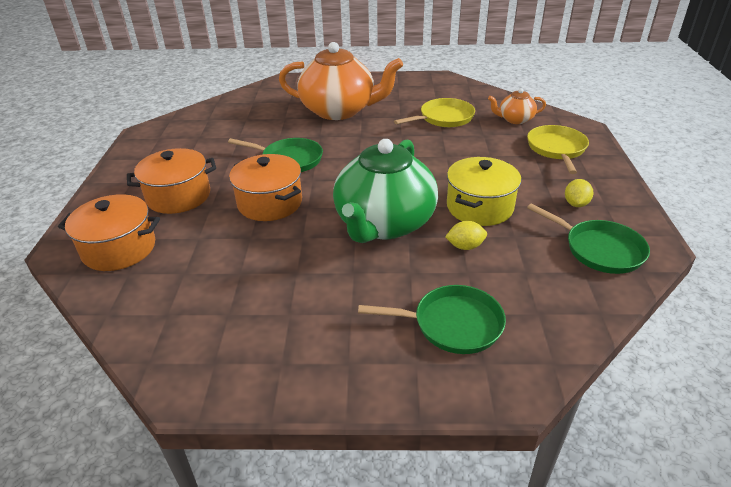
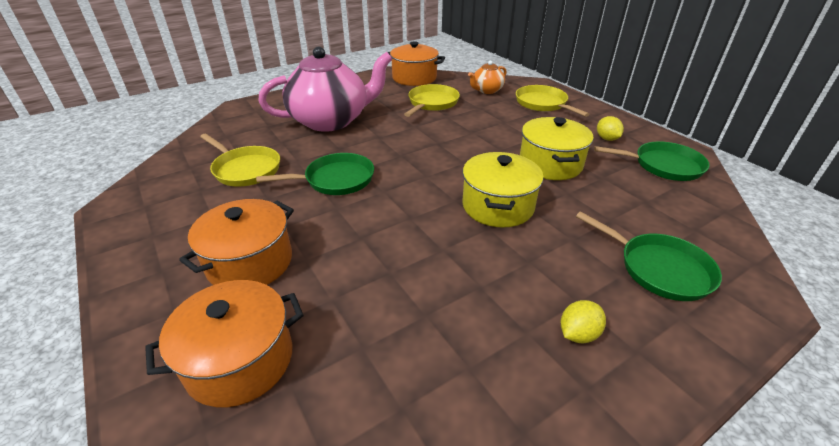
camera: 35 degrees left, 0 degrees up
orange pot [229,154,302,221] -> orange pot moved to [387,41,445,86]
orange teapot [279,42,403,120] -> pink teapot [258,46,392,132]
green teapot [333,139,438,243] -> yellow pot [462,152,544,228]
green pan [358,285,506,354] -> green pan turned 75 degrees clockwise [576,211,722,301]
yellow lemon [445,221,487,250] -> yellow lemon moved to [561,300,606,344]
none -> yellow pan [200,134,280,187]

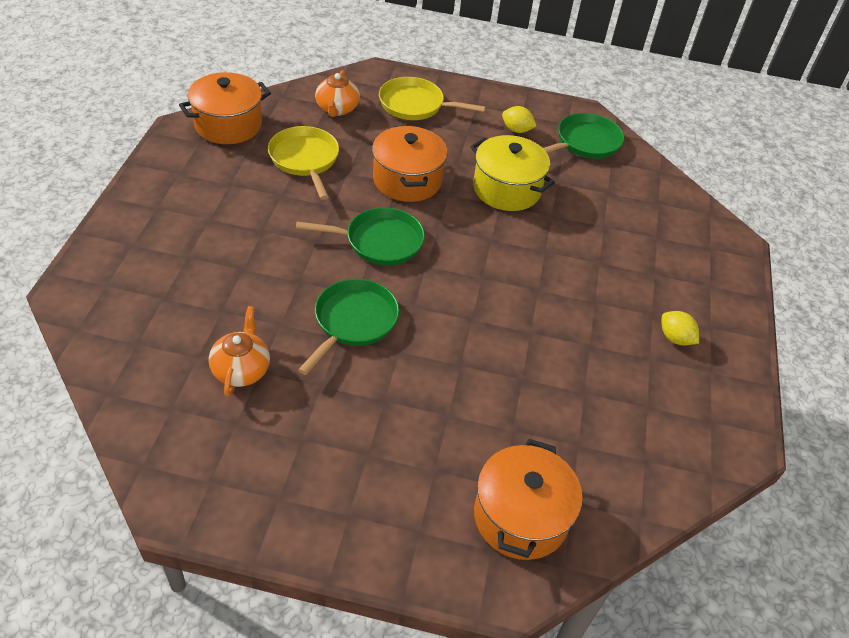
camera: 50 degrees left, 10 degrees up
orange pot [179,199,294,285] -> orange pot moved to [372,125,448,202]
yellow pan [200,134,280,187] -> orange teapot [209,306,270,397]
pink teapot [258,46,392,132] -> none
yellow pot [462,152,544,228] -> none
yellow lemon [561,300,606,344] -> yellow lemon turned 45 degrees counterclockwise [662,311,699,345]
green pan [576,211,722,301] -> green pan moved to [296,207,425,265]

